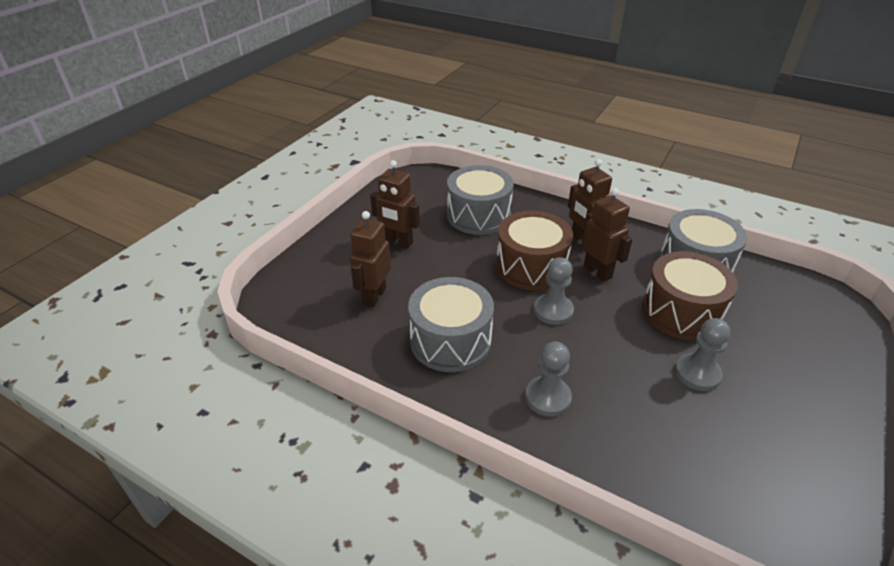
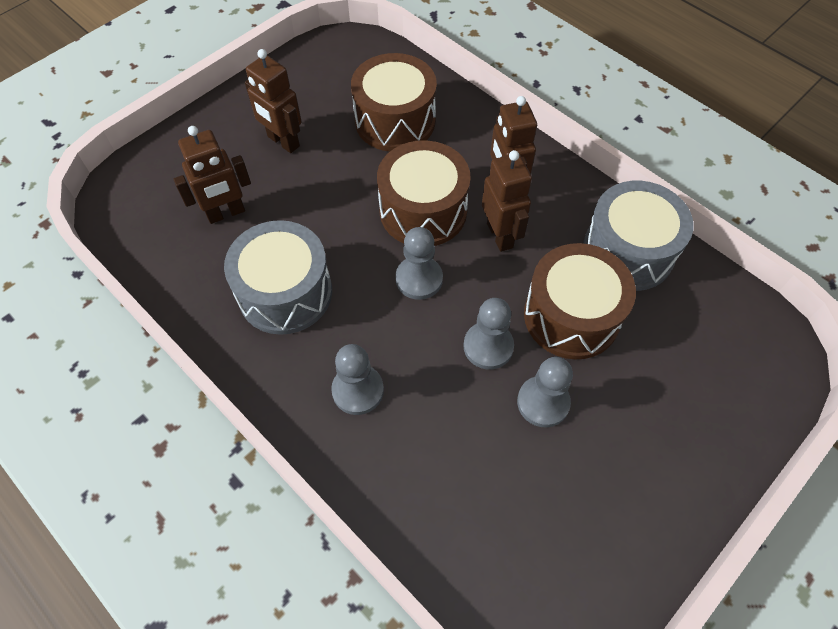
camera: 15 degrees right, 20 degrees up
brown robot [350,211,391,307] -> brown robot turned 150 degrees counterclockwise [174,126,251,224]
grey drum [447,165,514,235] -> brown drum [351,53,437,151]
none -> grey pawn [464,298,514,370]

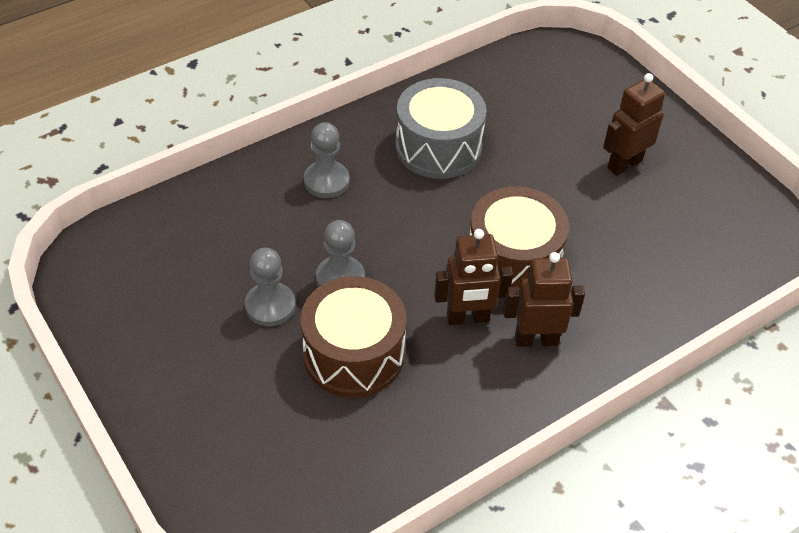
camera: 100 degrees right, 10 degrees down
brown robot [174,126,251,224] -> none
brown drum [351,53,437,151] -> none
grey pawn [395,227,443,300] -> none
grey drum [583,181,693,291] -> none

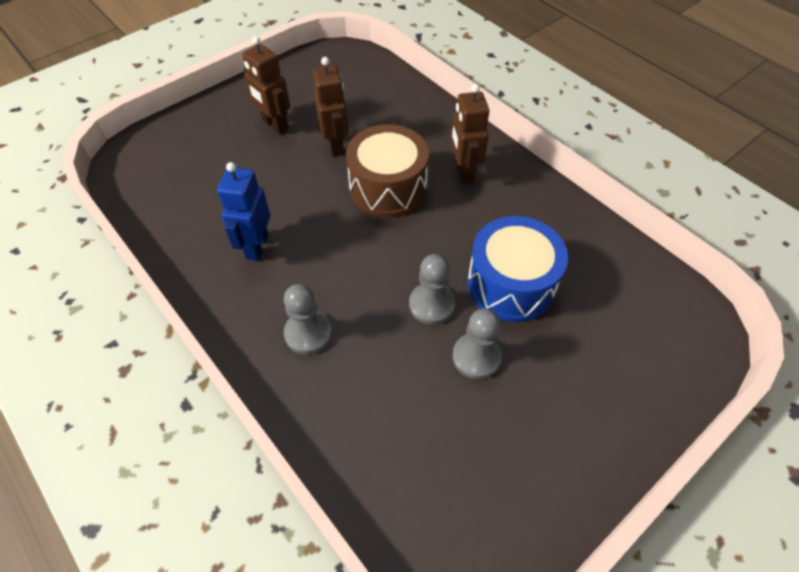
camera: 95 degrees left, 5 degrees up
brown drum [301,276,407,398] -> blue drum [467,216,568,322]
grey drum [395,78,486,179] -> blue robot [217,162,270,261]
brown robot [434,229,513,325] -> brown robot moved to [313,57,349,156]

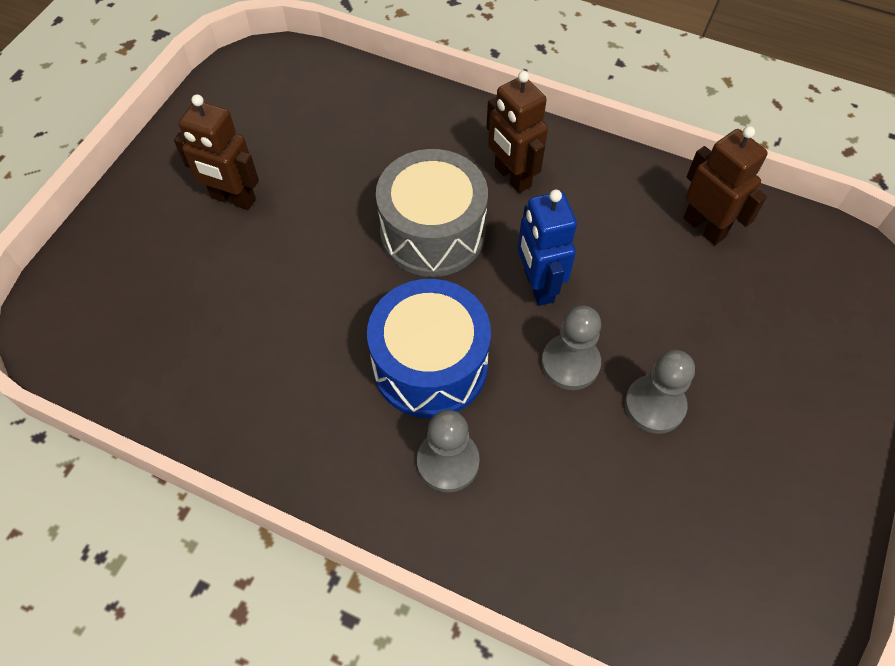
camera: 25 degrees left, 5 degrees up
blue robot [217,162,270,261] -> blue robot moved to [518,190,577,306]
brown robot [313,57,349,156] -> brown robot moved to [683,126,768,245]
brown drum [346,124,429,218] -> grey drum [376,149,488,277]
blue drum [467,216,568,322] -> blue drum moved to [367,279,491,418]

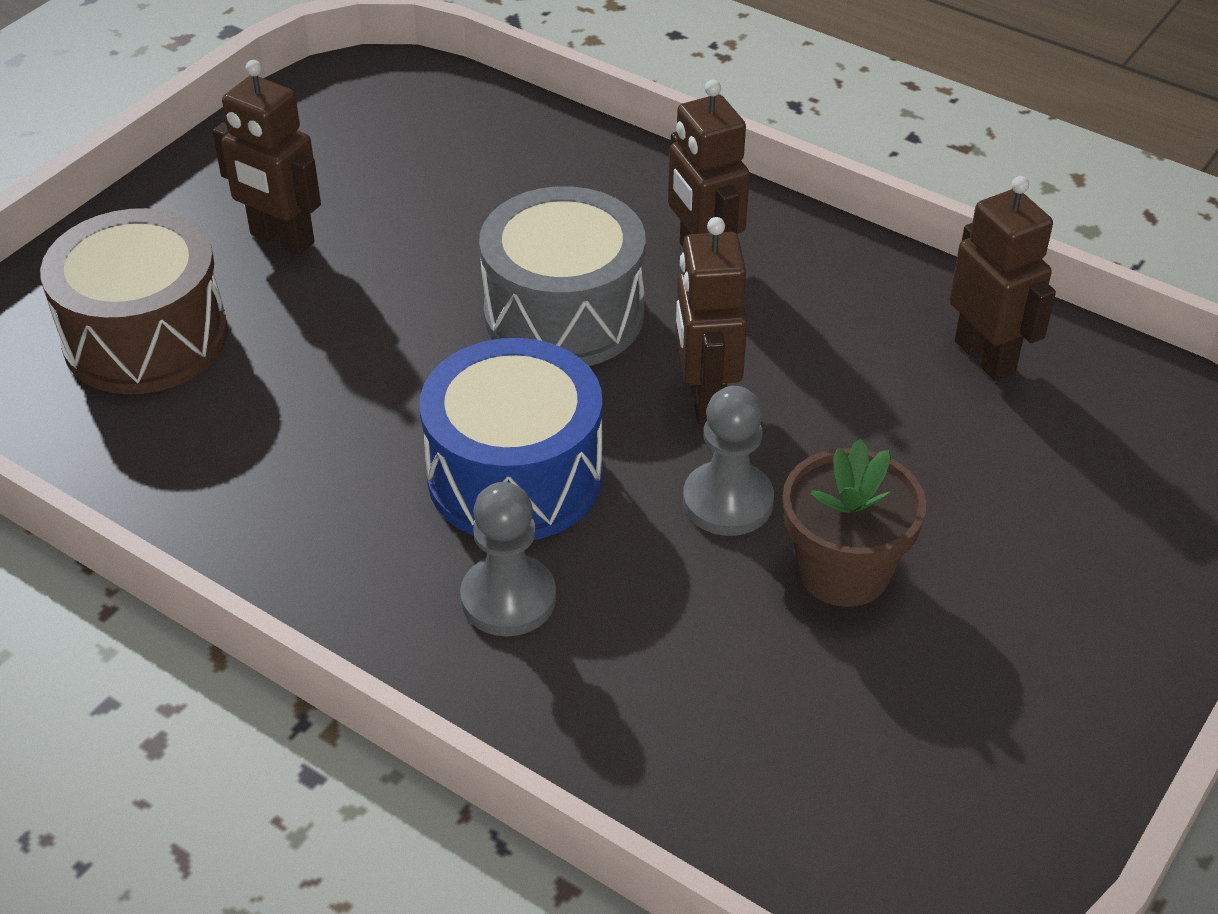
camera: 10 degrees right, 15 degrees down
blue robot [518,190,577,306] -> brown robot [676,217,748,424]
grey pawn [625,350,695,434] -> brown flower pot [783,439,926,607]
none -> brown drum [40,208,228,394]

